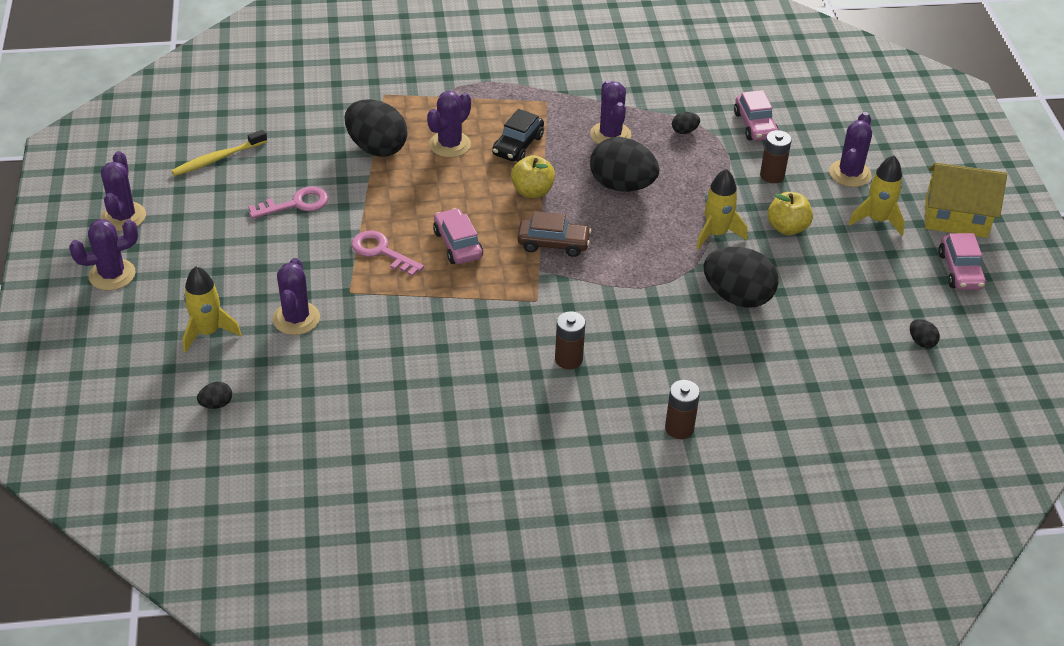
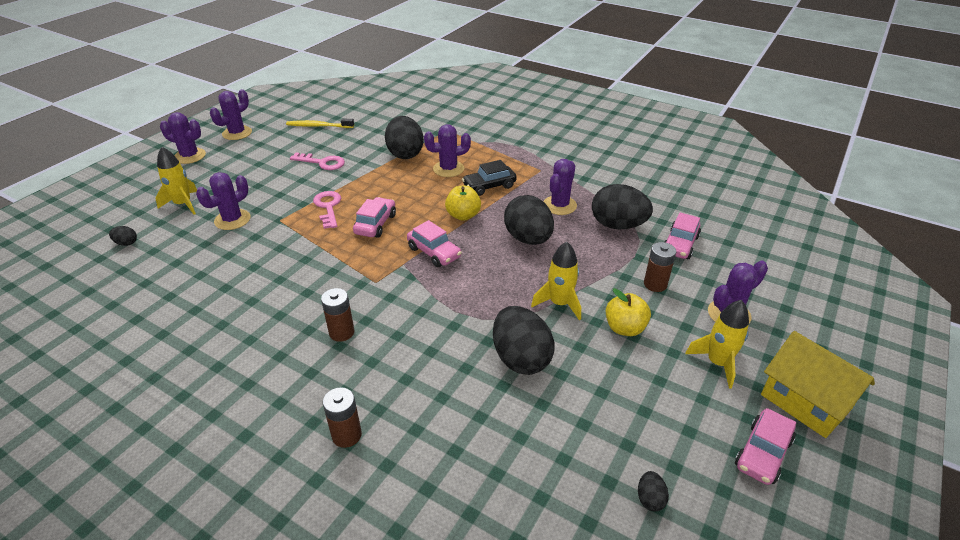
camera: 40 degrees right, 5 degrees down
brown car [518,211,591,257] -> pink car [407,220,462,267]
black egg [672,112,700,134] -> black egg [592,184,653,229], size x2.35

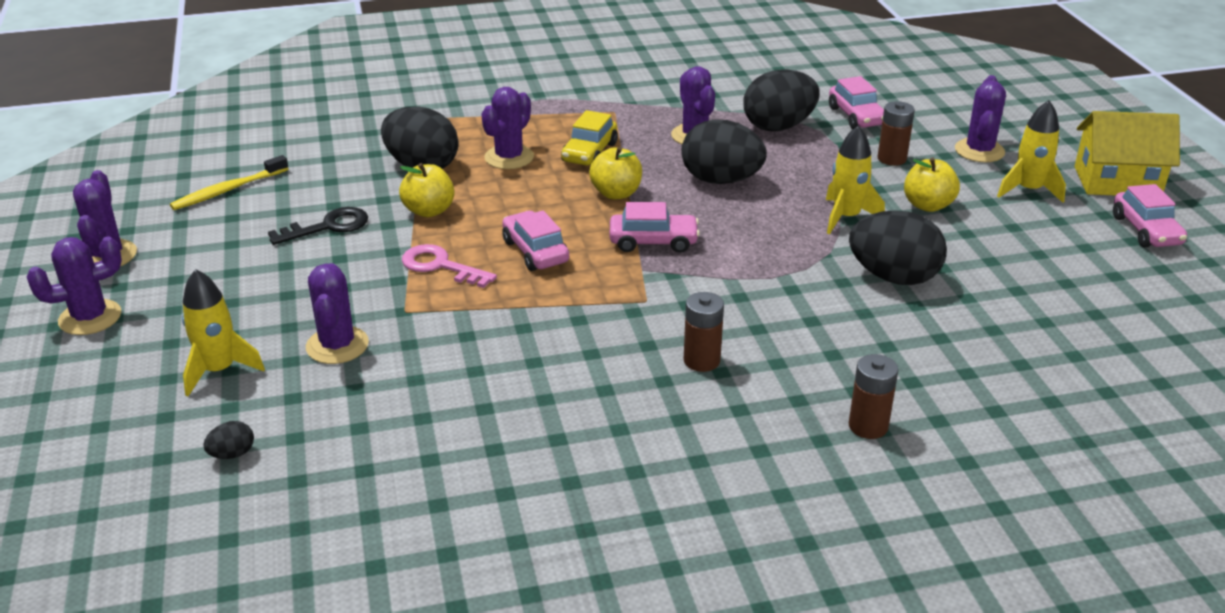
camera: 45 degrees left, 5 degrees down
pink key [290,153,345,170] -> black key [268,207,368,245]
black car [462,160,517,196] -> yellow car [561,110,618,166]
black egg [638,471,669,511] -> none
none -> yellow apple [399,163,455,217]

